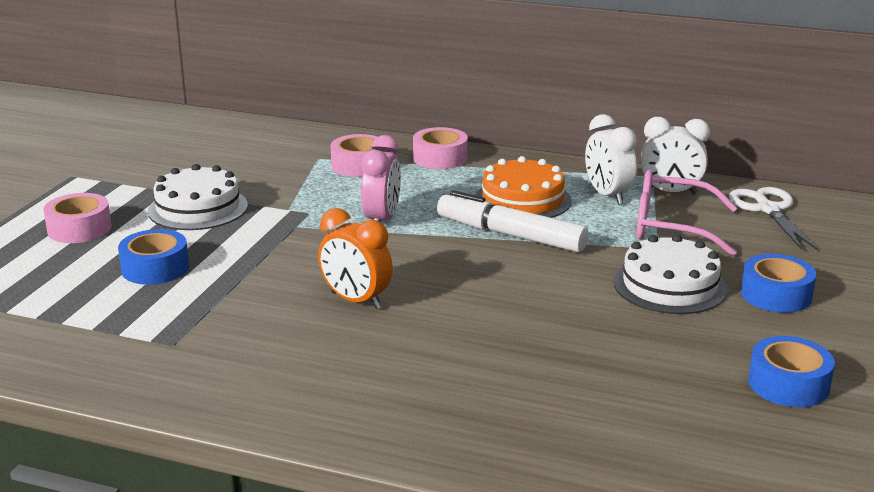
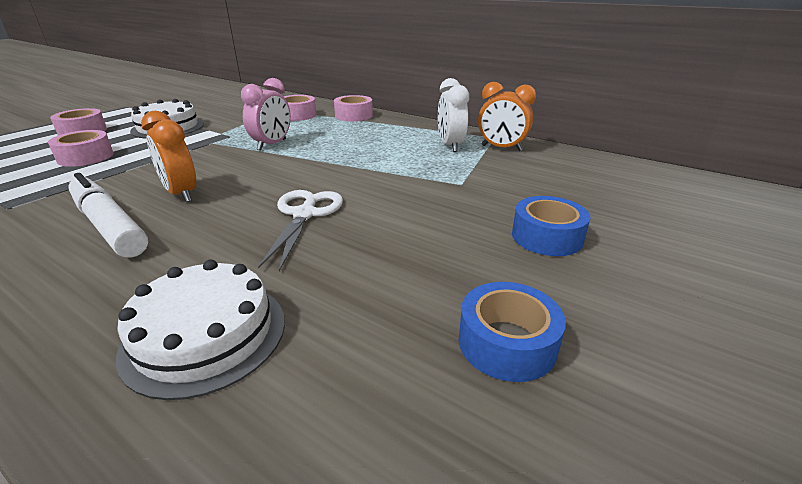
camera: 15 degrees right, 5 degrees up
blue tape [118,229,189,285] -> pink tape [48,130,114,167]
white marker [437,190,588,252] -> white marker moved to [68,173,148,258]
orange cake [475,156,572,218] -> none
white cake [614,235,728,314] -> white cake moved to [116,259,285,400]
pink glasses [637,170,737,256] -> none
white clock [641,117,710,194] -> orange clock [478,82,536,151]
white scissors [729,187,818,250] -> white scissors moved to [258,190,343,271]

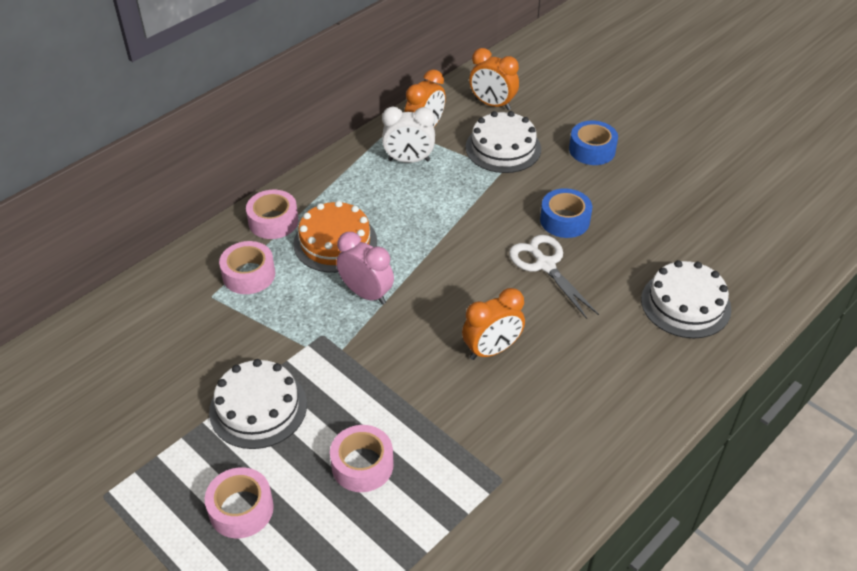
camera: 80 degrees left, 15 degrees up
white marker [68,173,148,258] -> none
white scissors [258,190,343,271] -> white scissors turned 45 degrees clockwise [509,235,599,319]
blue tape [459,282,566,382] -> blue tape moved to [540,188,592,238]
none -> orange cake [293,201,377,273]
none -> white cake [465,111,541,173]
none -> orange clock [469,48,519,110]

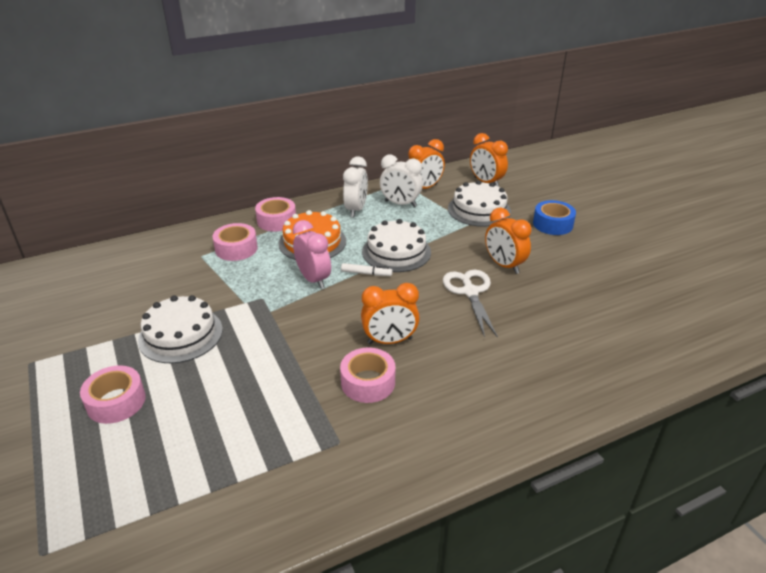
camera: 20 degrees right, 10 degrees down
pink tape [330,425,394,492] -> pink tape moved to [340,348,395,403]
blue tape [540,188,592,238] -> orange clock [485,207,531,274]
white cake [641,260,731,338] -> white cake moved to [362,219,431,272]
none -> white marker [341,263,393,276]
none -> white clock [343,156,368,217]

